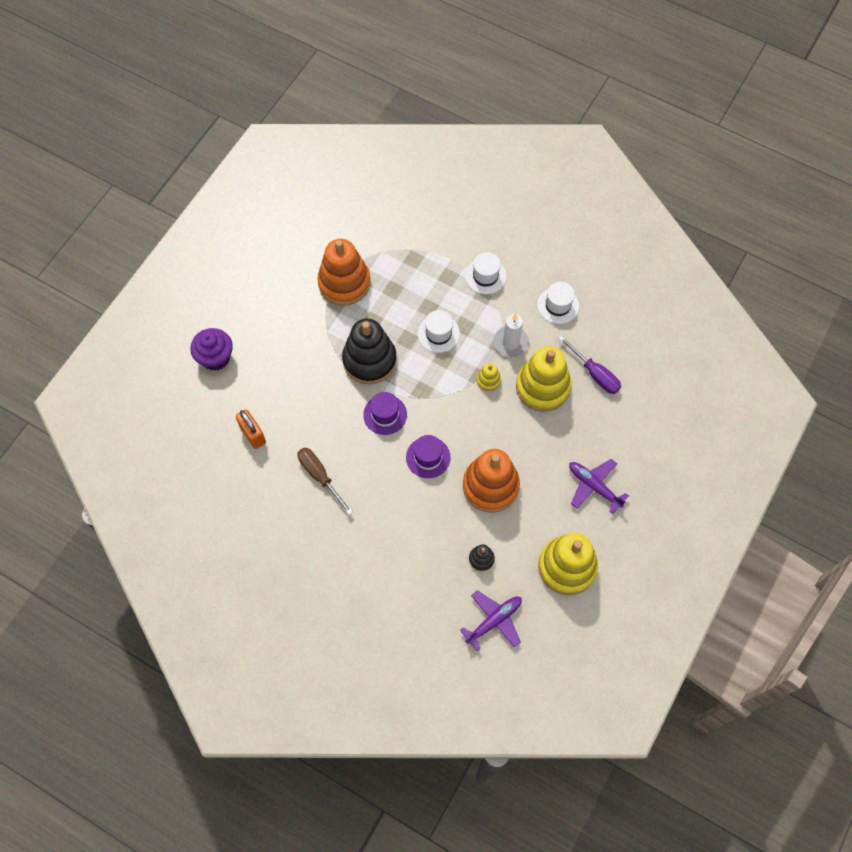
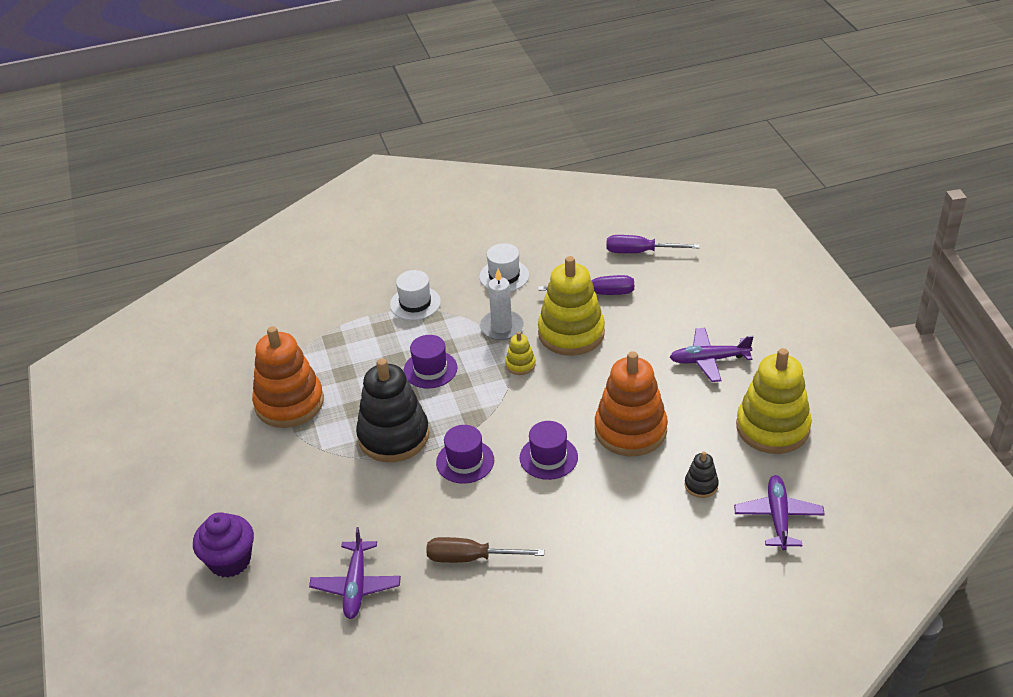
camera: 45 degrees left, 25 degrees down
orange padlock [236,409,266,449] -> purple plane [309,527,401,619]
white hat [418,310,460,353] -> purple hat [403,335,458,388]
none -> purple screwdriver [606,235,700,253]

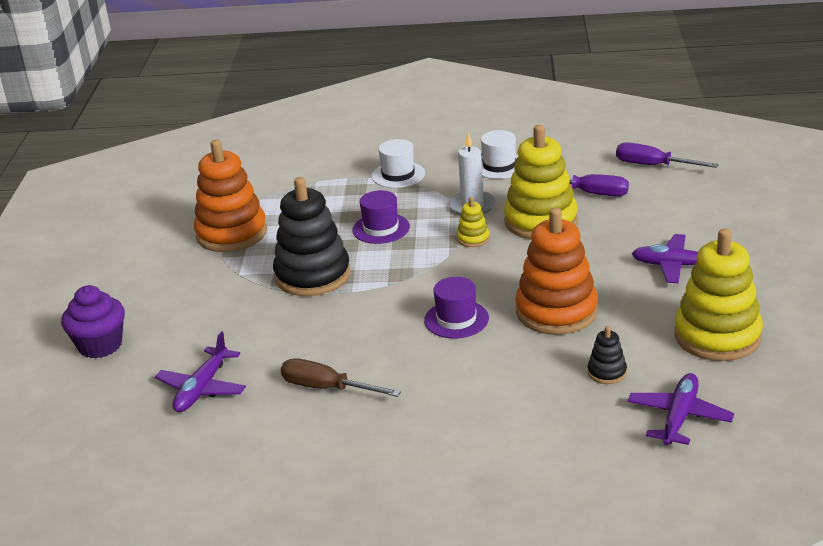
camera: 20 degrees right, 10 degrees down
purple hat [436,425,494,484] -> none

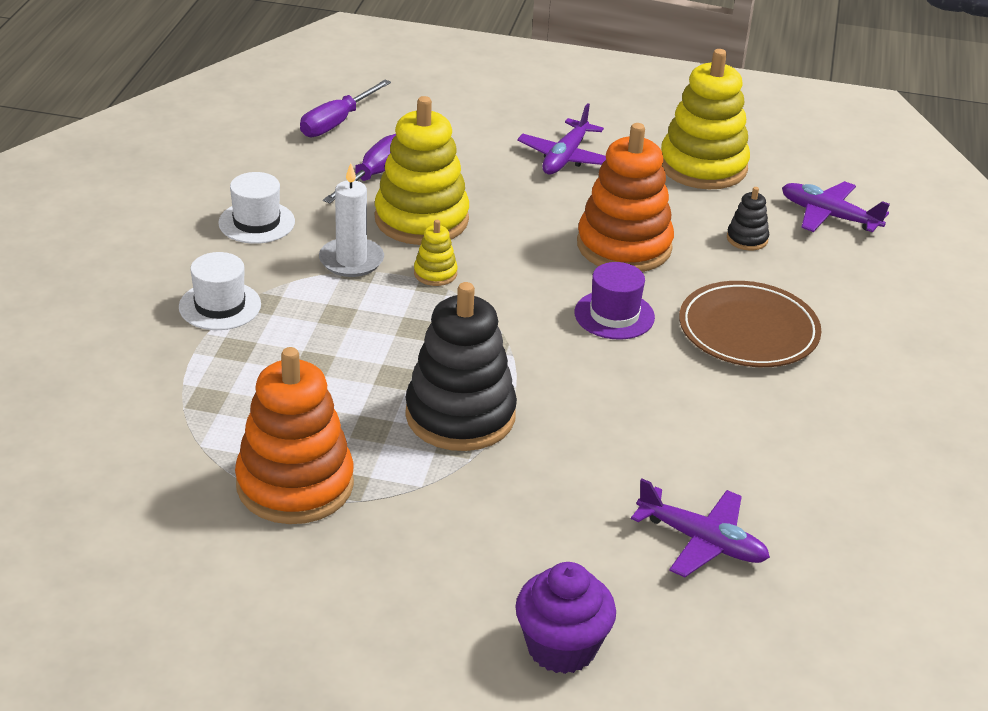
camera: 85 degrees left, 5 degrees up
brown screwdriver [281,358,401,397] -> none
purple hat [352,190,410,244] -> none
none -> brown plate [679,281,822,367]

